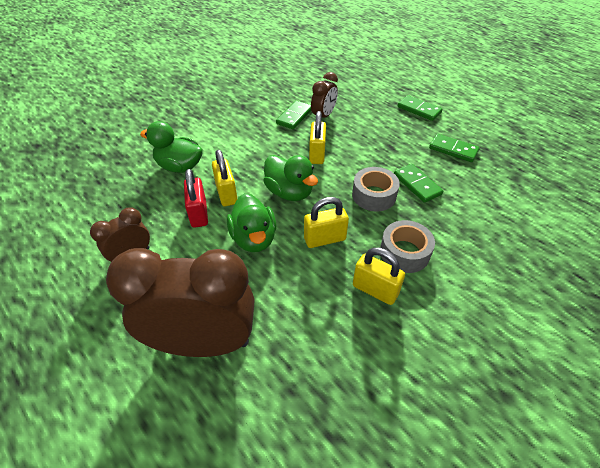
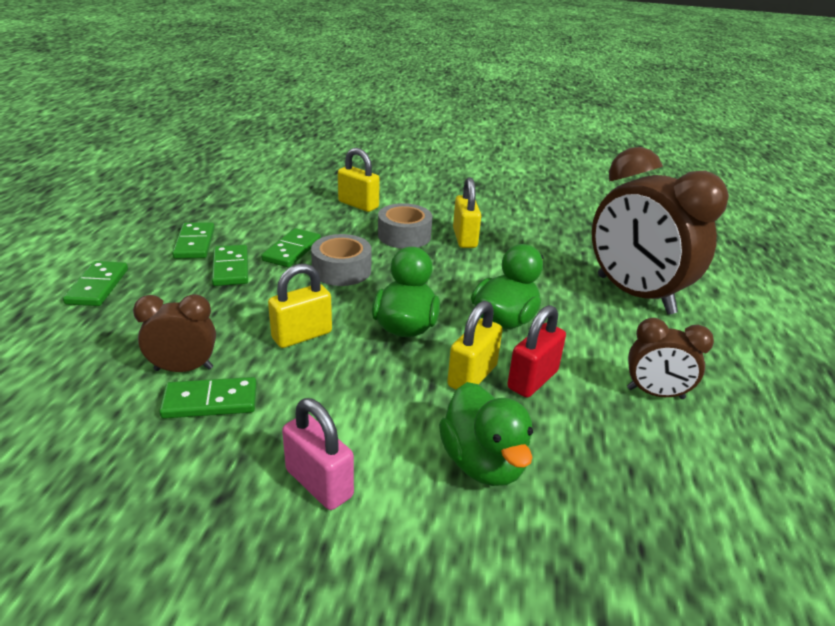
camera: 130 degrees left, 15 degrees down
yellow padlock [304,197,349,248] -> yellow padlock moved to [338,148,380,212]
none -> green domino [212,245,248,286]
none -> pink padlock [282,398,354,510]

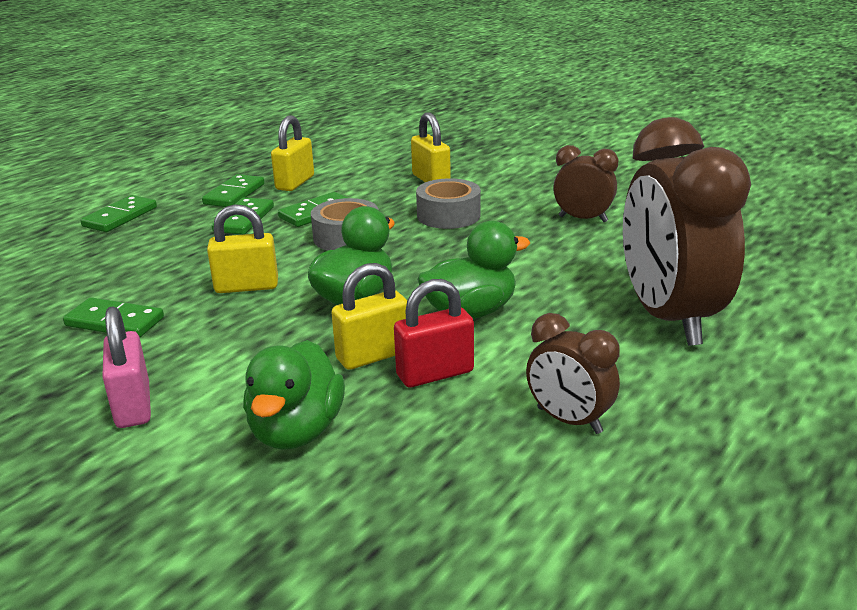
camera: 30 degrees right, 5 degrees down
brown clock [133,294,216,372] -> brown clock moved to [553,145,618,222]
yellow padlock [453,177,481,248] -> yellow padlock moved to [271,115,314,191]

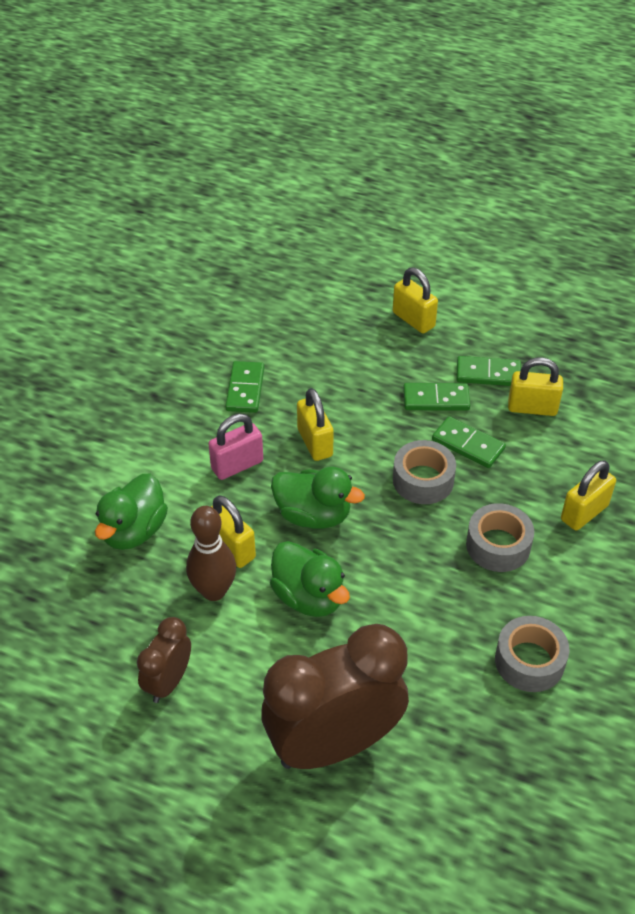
camera: 75 degrees right, 20 degrees up
green domino [80,195,157,232] -> yellow padlock [393,267,438,333]
pink padlock [102,306,151,428] -> pink padlock moved to [208,414,263,480]
green duck [243,340,345,450] -> green duck turned 60 degrees counterclockwise [95,474,168,550]
red padlock [394,279,474,387] -> brown bowling pin [186,506,236,601]
brown clock [553,145,618,222] -> grey tape [495,616,570,692]

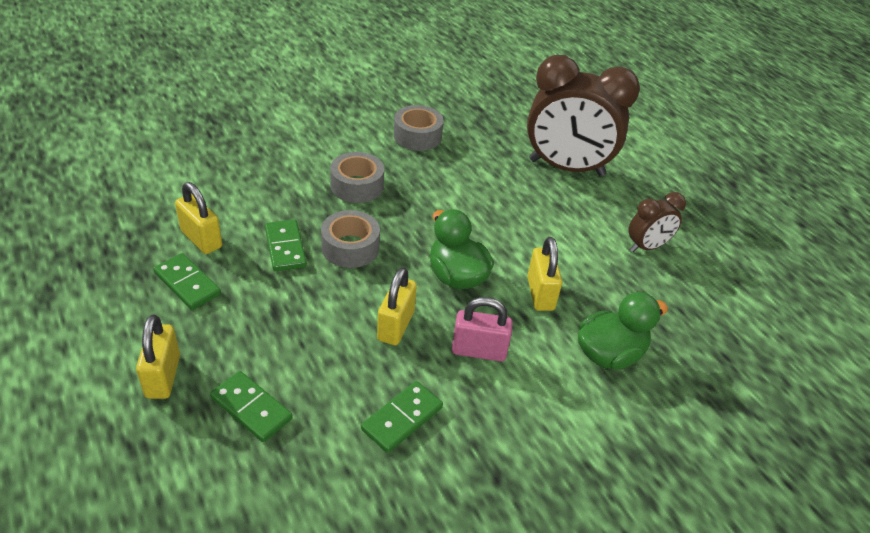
camera: 145 degrees left, 5 degrees down
brown bowling pin [186,506,236,601] -> none
green duck [270,541,350,617] -> none
green domino [403,383,470,411] -> green domino moved to [210,371,293,442]
yellow padlock [561,460,616,531] -> none

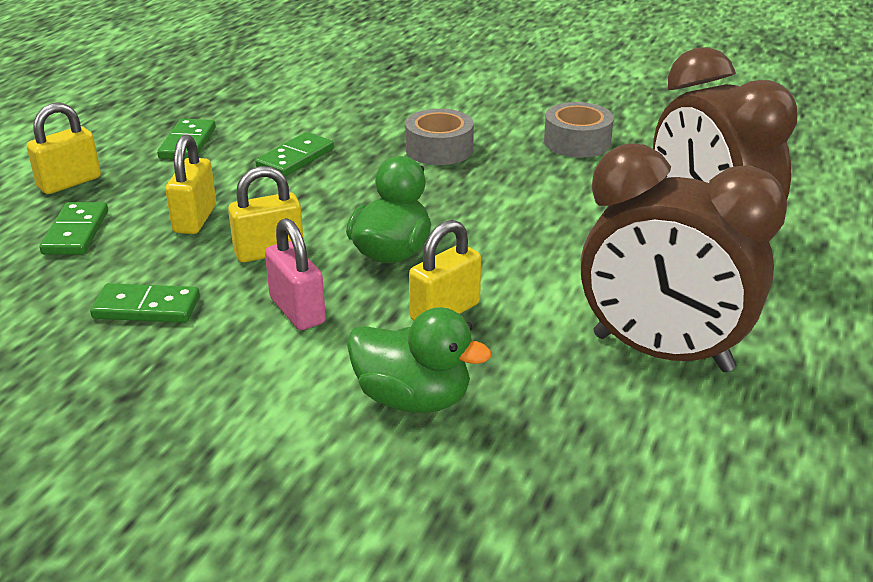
camera: 55 degrees right, 10 degrees down
yellow padlock [175,182,222,254] -> yellow padlock moved to [165,135,216,234]
grey tape [321,210,380,268] -> none
brown clock [629,192,686,252] -> brown clock [581,143,787,372], size x2.04

